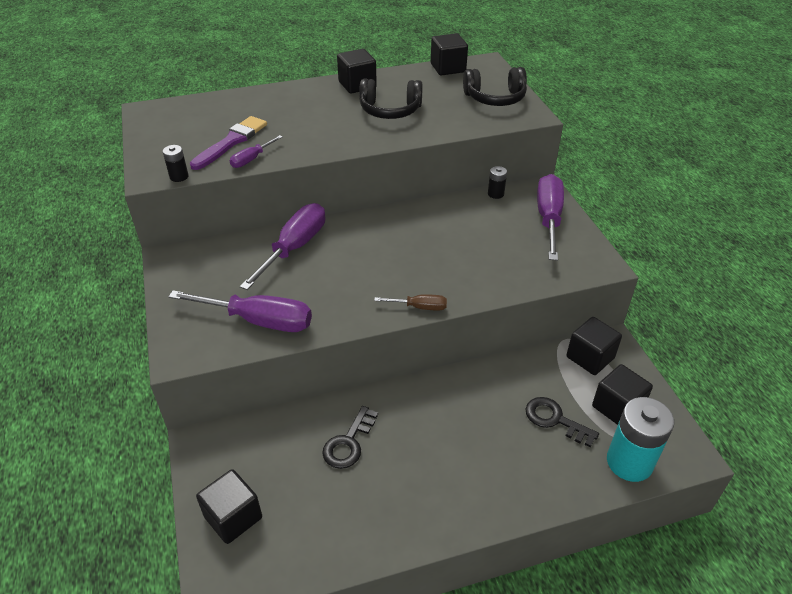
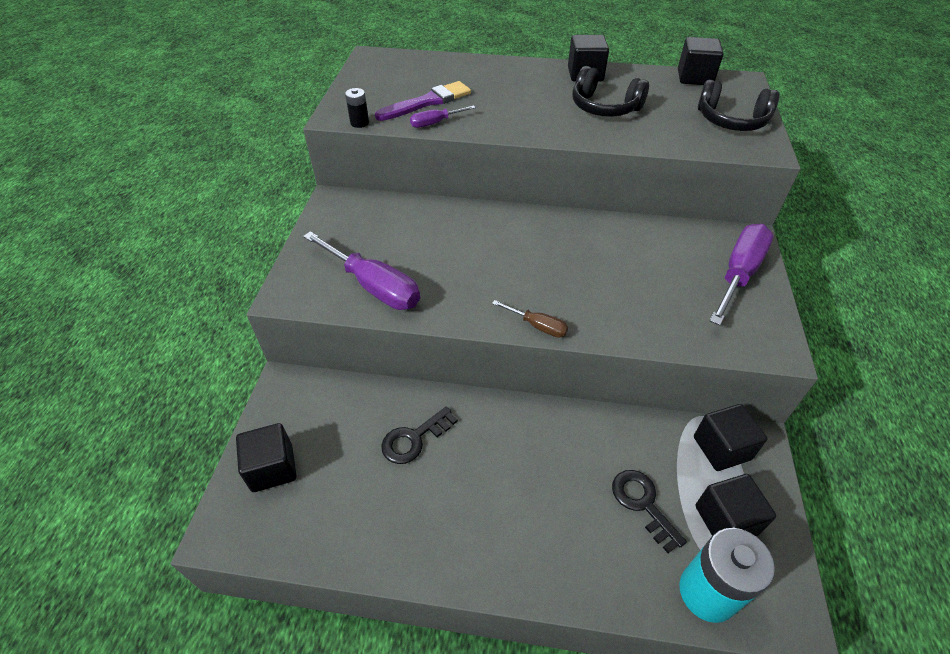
camera: 25 degrees right, 5 degrees up
purple screwdriver [240,203,325,290] -> none
black battery [488,166,507,199] -> none

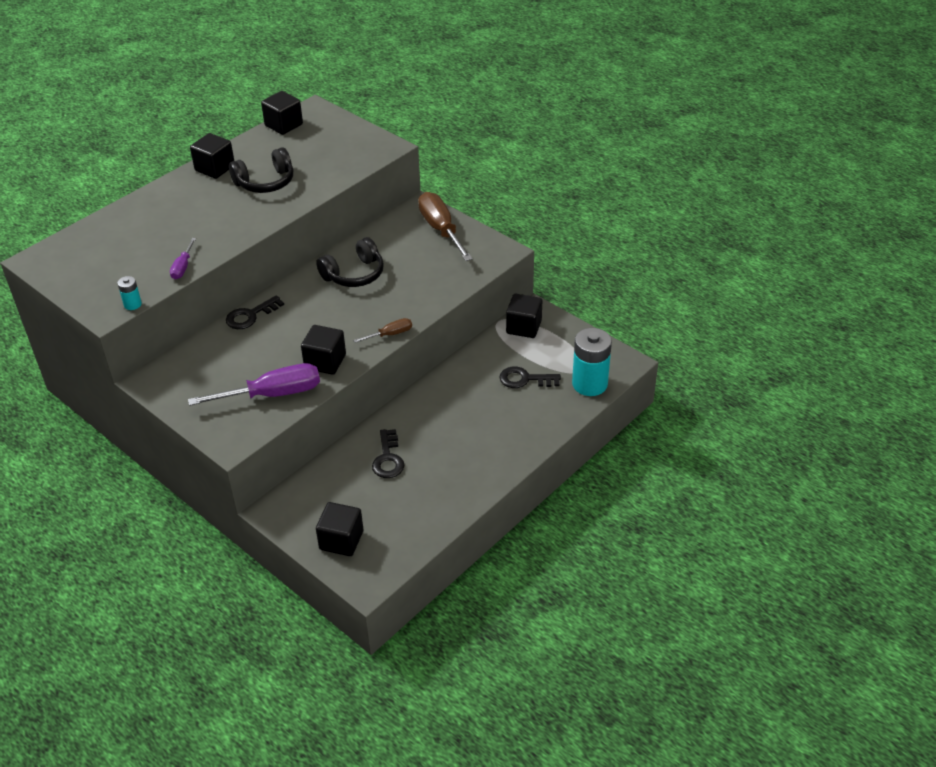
camera: 55 degrees left, 5 degrees down
black battery [345,88,369,128] -> turquoise battery [117,276,142,310]
purple brush [375,81,471,121] -> none
black cube [696,474,776,536] -> black cube moved to [301,325,346,375]
black headphones [698,80,780,131] -> black headphones moved to [316,237,384,287]
purple screwdriver [710,224,773,326] -> brown screwdriver [418,192,473,261]
none -> black key [226,295,284,329]

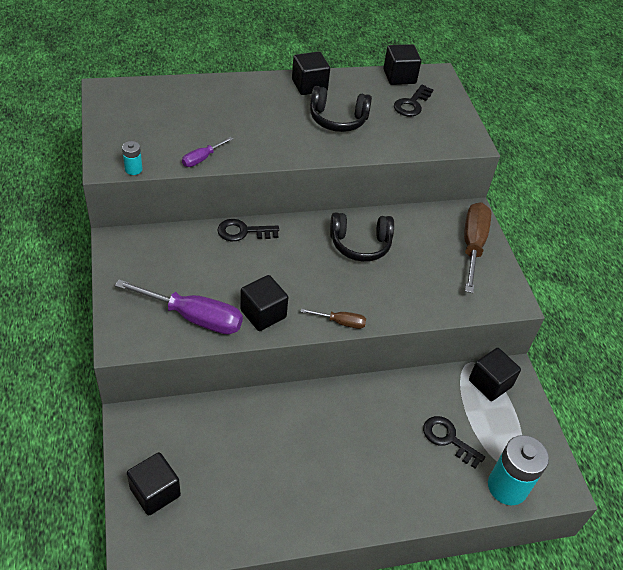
camera: 30 degrees right, 5 degrees up
black key [372,429,404,478] -> black key moved to [394,85,433,117]

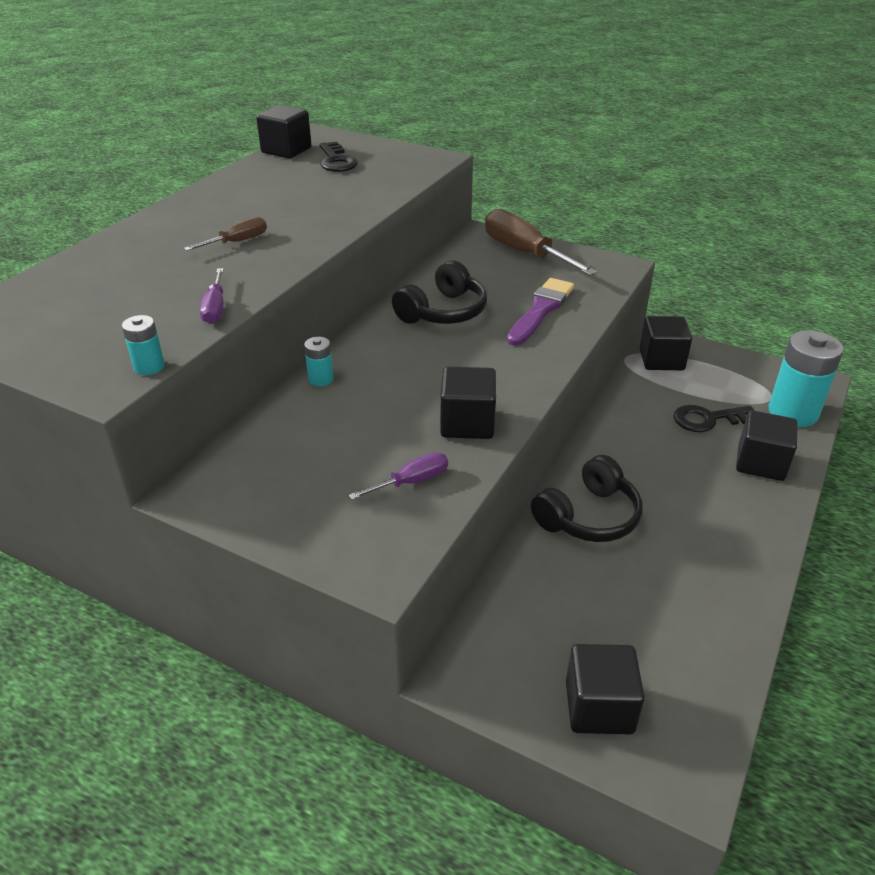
camera: 45 degrees left, 10 degrees down
purple screwdriver [115,279,243,334] -> purple screwdriver [349,452,448,500], size x0.50
black key [217,219,279,241] -> turquoise battery [304,337,334,386]
black cube [292,52,330,95] -> black cube moved to [736,410,798,481]
brown screwdriver [301,308,366,329] -> brown screwdriver moved to [184,217,267,251]
black headphones [310,86,372,132] -> black headphones moved to [531,455,643,542]
none -> purple brush [507,278,574,346]

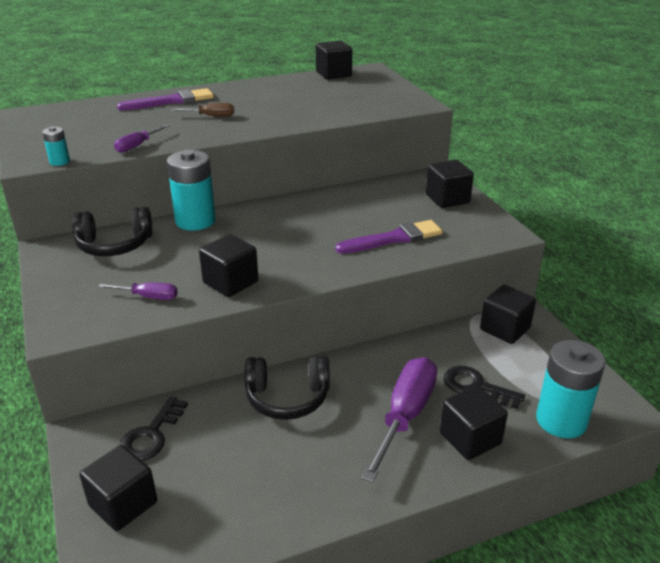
camera: 40 degrees right, 5 degrees down
turquoise battery [304,337,334,386] -> turquoise battery [167,150,216,231], size x2.16
black key [319,142,358,172] -> black key moved to [120,397,188,460]
black headphones [392,261,487,324] -> black headphones moved to [72,207,153,256]
brown screwdriver [485,209,598,276] -> black cube [426,160,474,208]
none -> purple brush [117,88,214,110]
none -> purple screwdriver [362,357,437,482]

